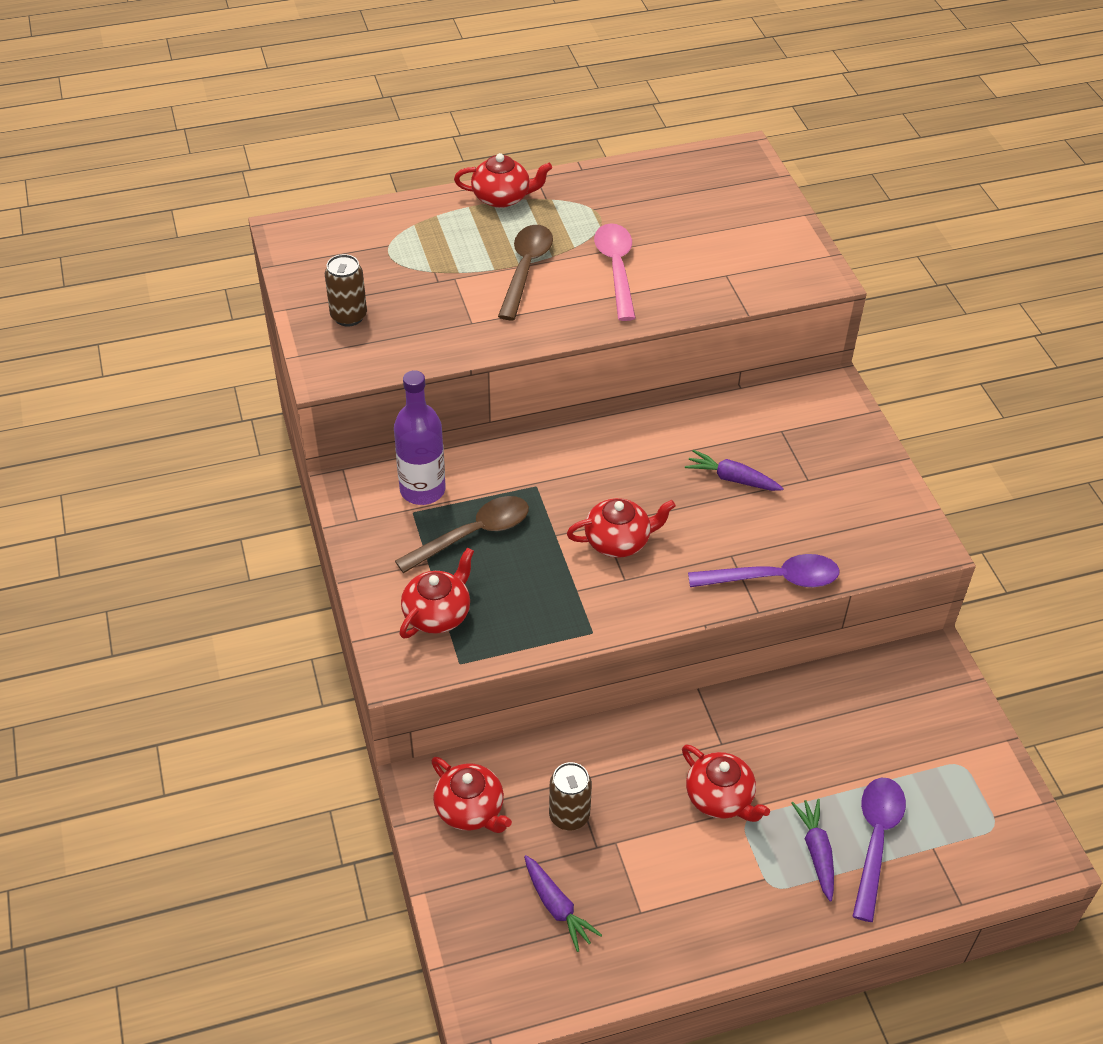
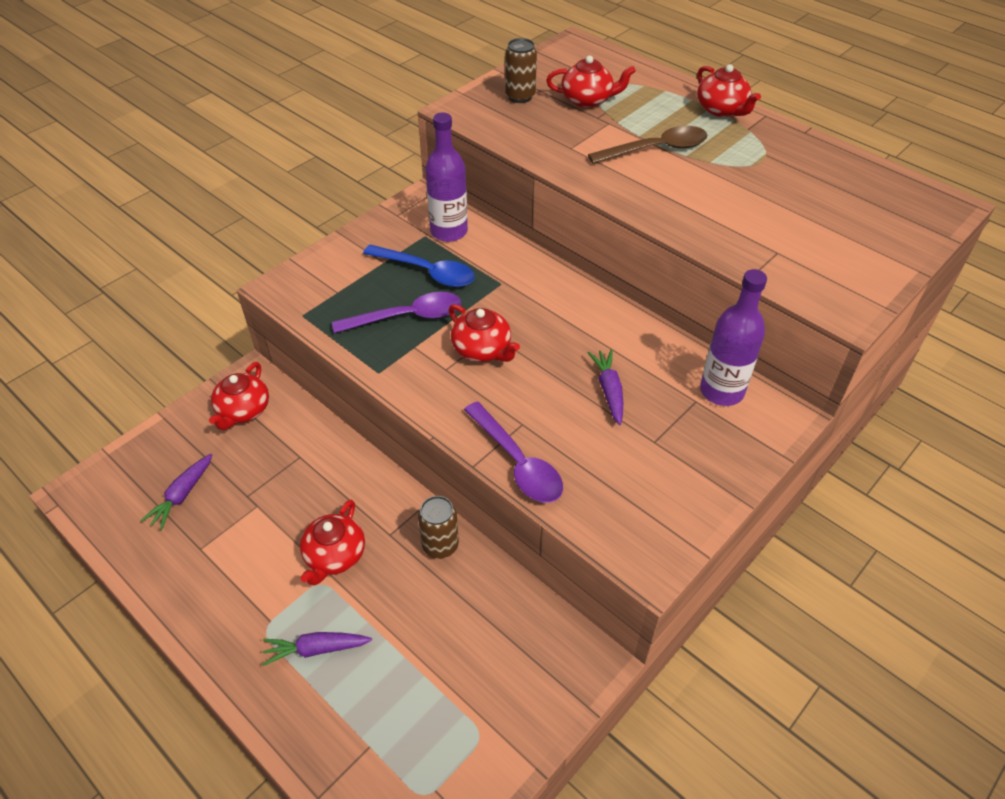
camera: 60 degrees right, 0 degrees up
brown spoon [395,496,529,573] -> blue spoon [363,245,475,287]
red teapot [399,548,474,639] -> red teapot moved to [546,56,636,108]
brown can [549,762,592,831] -> brown can moved to [418,496,459,559]
pink spoon [594,223,636,321] -> none
purple carrot [791,799,834,902] -> purple carrot turned 150 degrees counterclockwise [262,632,372,666]
purple spoon [852,778,906,922] -> purple spoon moved to [332,292,461,333]
none -> purple bottle [700,269,767,406]

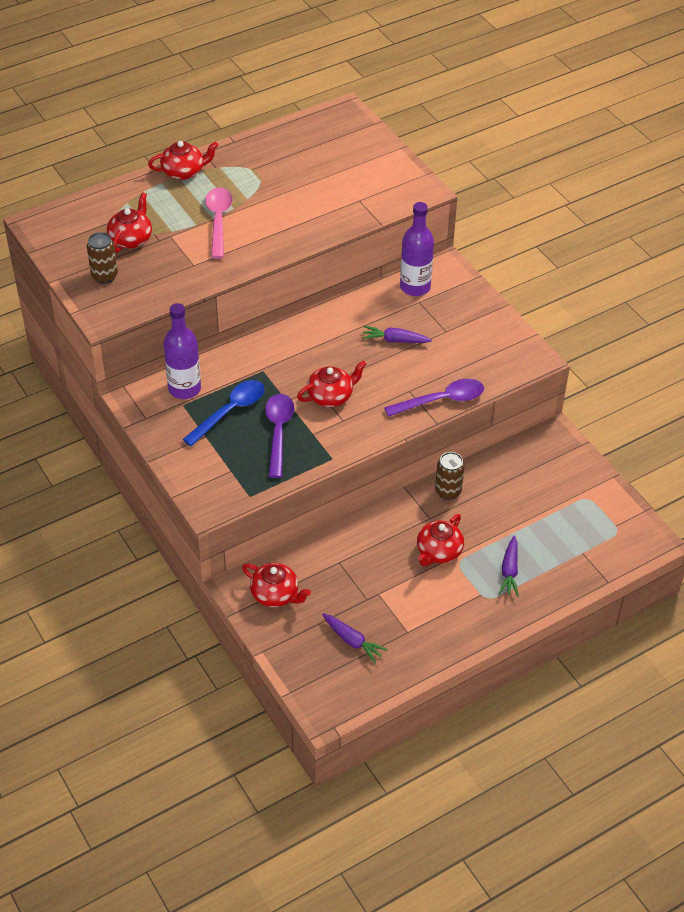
camera: 75 degrees left, 0 degrees up
red teapot [300,500,365,585] -> red teapot turned 90 degrees clockwise [417,514,464,566]
brown spoon [588,126,708,164] -> pink spoon [205,187,233,259]

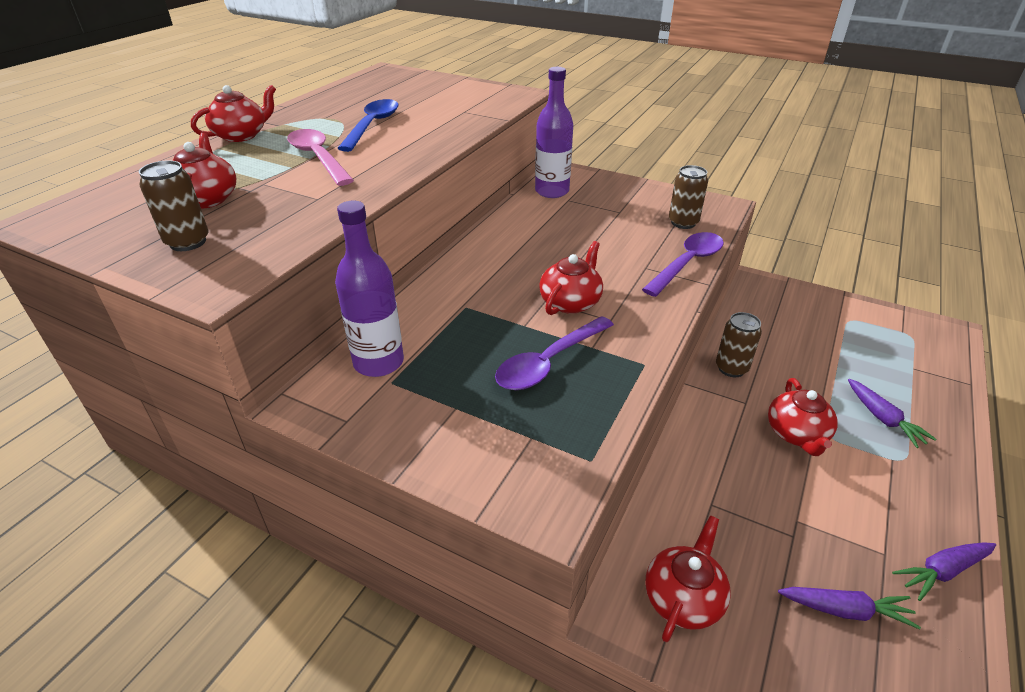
camera: 30 degrees left, 10 degrees down
blue spoon [183,380,265,446] -> blue spoon moved to [337,99,398,152]
red teapot [242,563,311,607] -> red teapot turned 60 degrees counterclockwise [645,516,731,642]
purple spoon [265,394,294,478] -> purple spoon turned 105 degrees counterclockwise [495,316,614,390]
purple carrot [362,326,432,343] -> purple carrot moved to [892,542,996,601]
none -> brown can [669,165,708,229]

